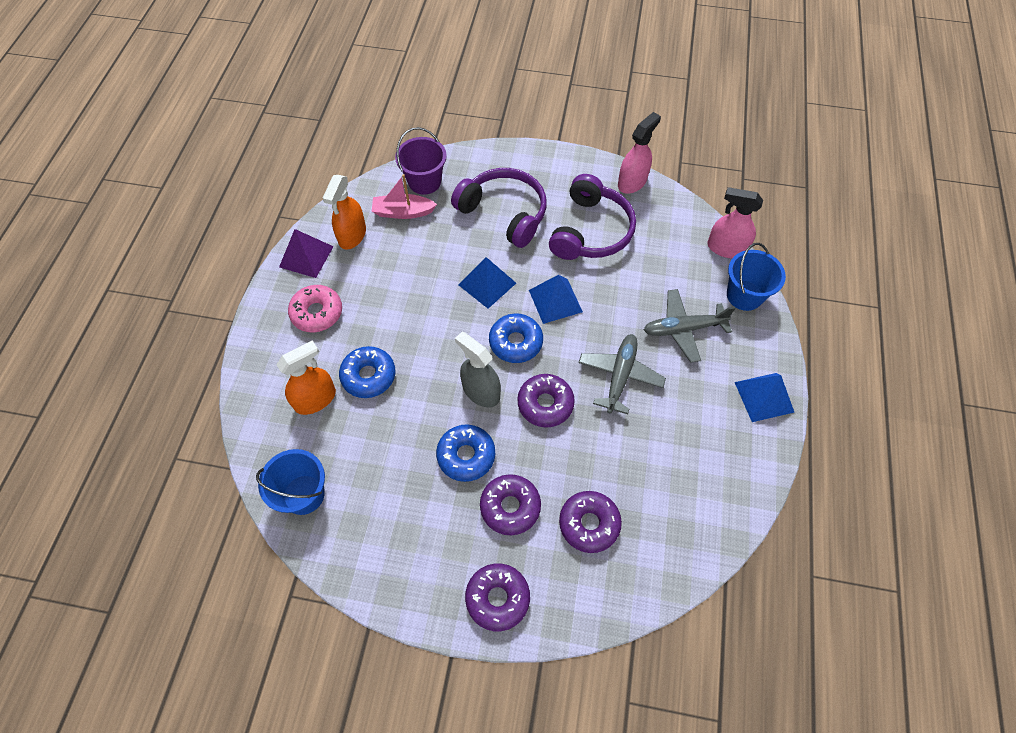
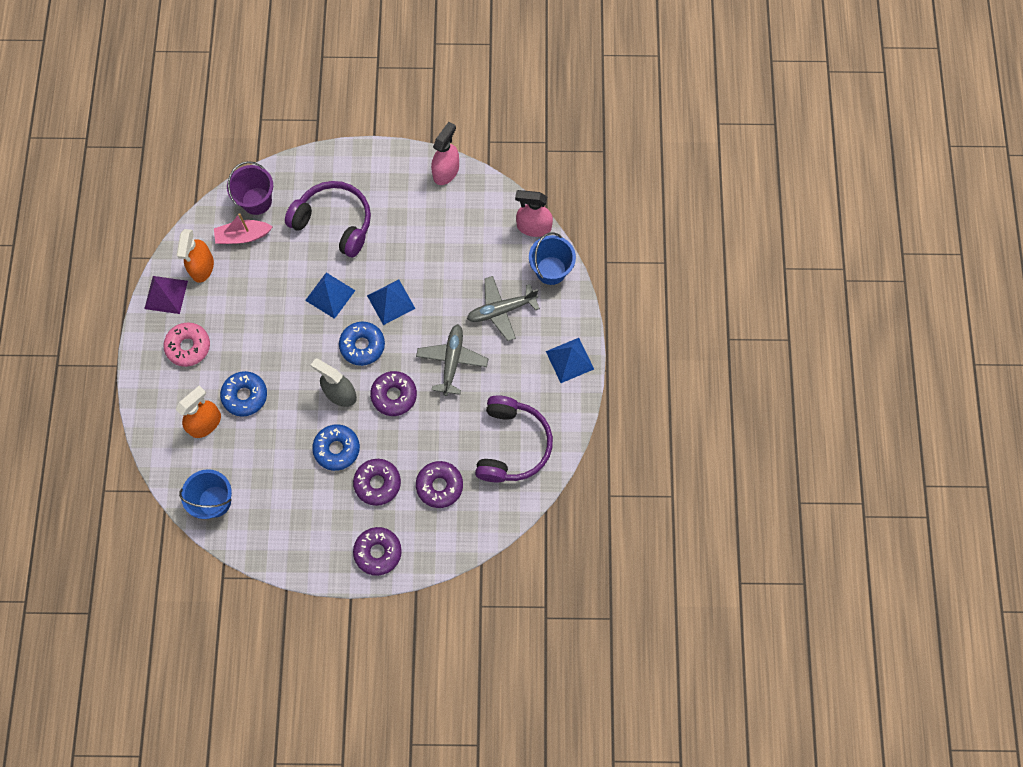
camera: 10 degrees left, 10 degrees up
purple headphones [549,174,636,260] -> purple headphones moved to [475,395,553,482]

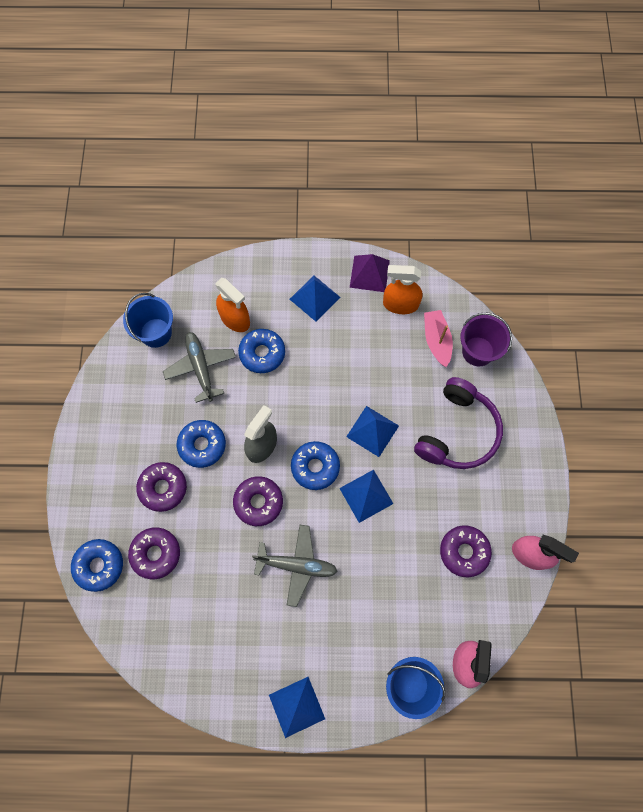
camera: 90 degrees right, 0 degrees up
pink donut [163,323,210,367] -> blue pyramid [290,276,340,321]
purple donut [353,527,402,576] -> purple donut moved to [440,525,492,577]
grey plane [467,276,540,341] -> grey plane moved to [163,332,236,403]
purple headphones [475,395,553,482] -> none
none -> blue donut [71,539,123,592]

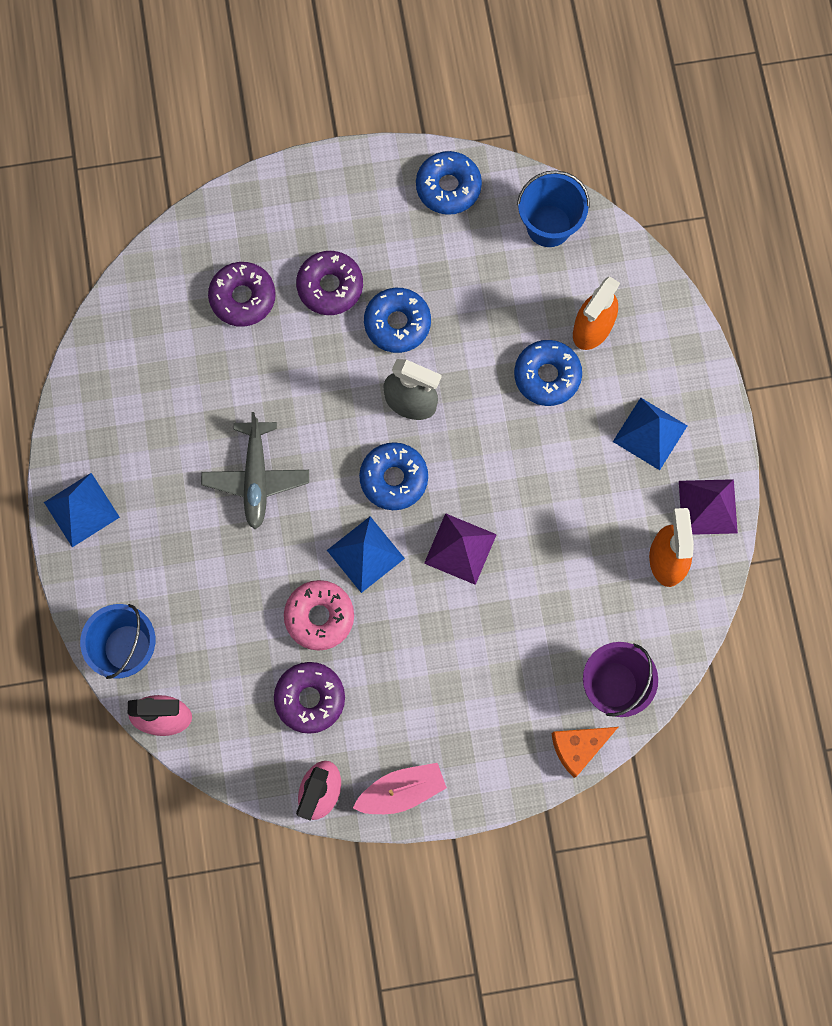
camera: 80 degrees right, 5 degrees up
blue donut [71,539,123,592] -> blue donut moved to [416,151,482,215]
grey plane [163,332,236,403] -> none
purple donut [233,476,283,526] -> none
blue pyramid [346,406,399,457] -> purple pyramid [424,513,497,585]
purple headphones [414,377,503,469] -> none
pink boat [424,310,453,367] -> pink boat moved to [353,763,447,814]
none -> pink donut [284,580,354,651]
none -> orange cheese [551,727,618,778]

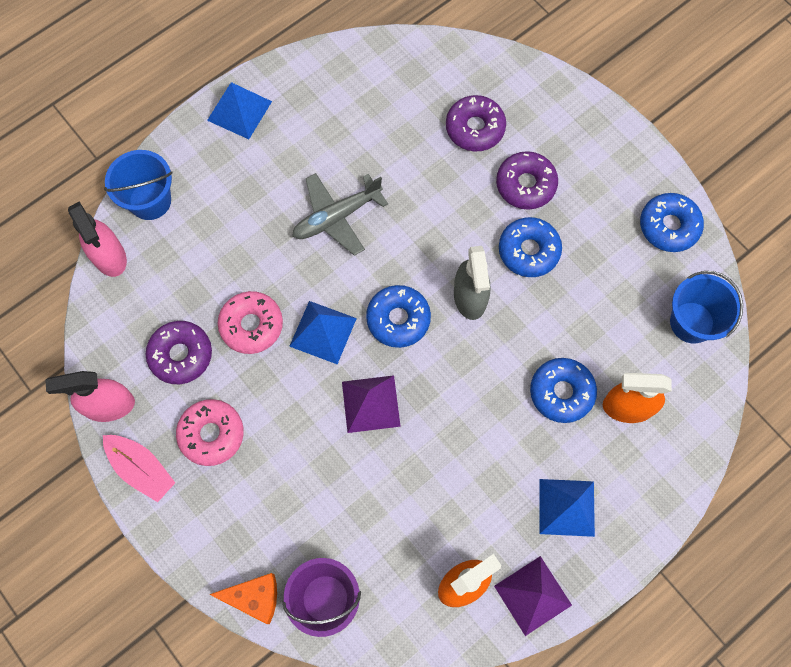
camera: 60 degrees right, 5 degrees down
orange cheese [551,727,618,778] -> orange cheese turned 150 degrees clockwise [209,573,277,624]
none -> pink donut [176,399,244,466]

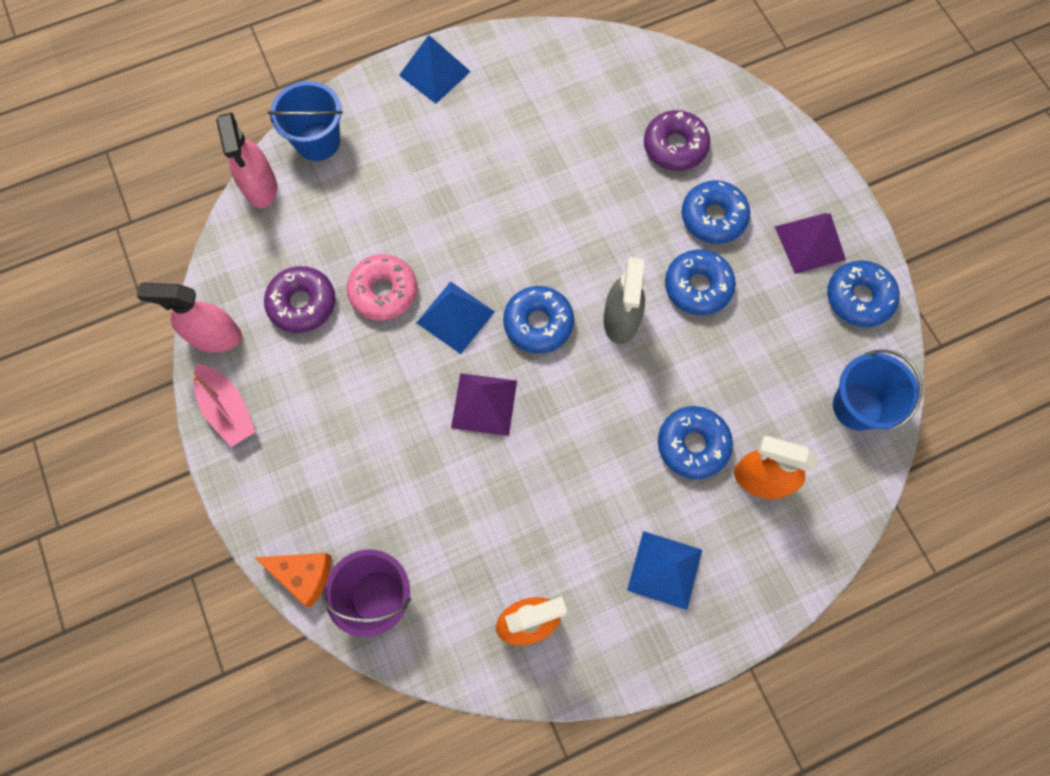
camera: 15 degrees right, 0 degrees up
pink donut [176,399,244,466] -> none
grey plane [292,173,388,256] -> none
purple pyramid [494,556,572,636] -> purple pyramid moved to [775,213,846,274]
purple donut [496,151,558,210] -> blue donut [682,180,750,244]

